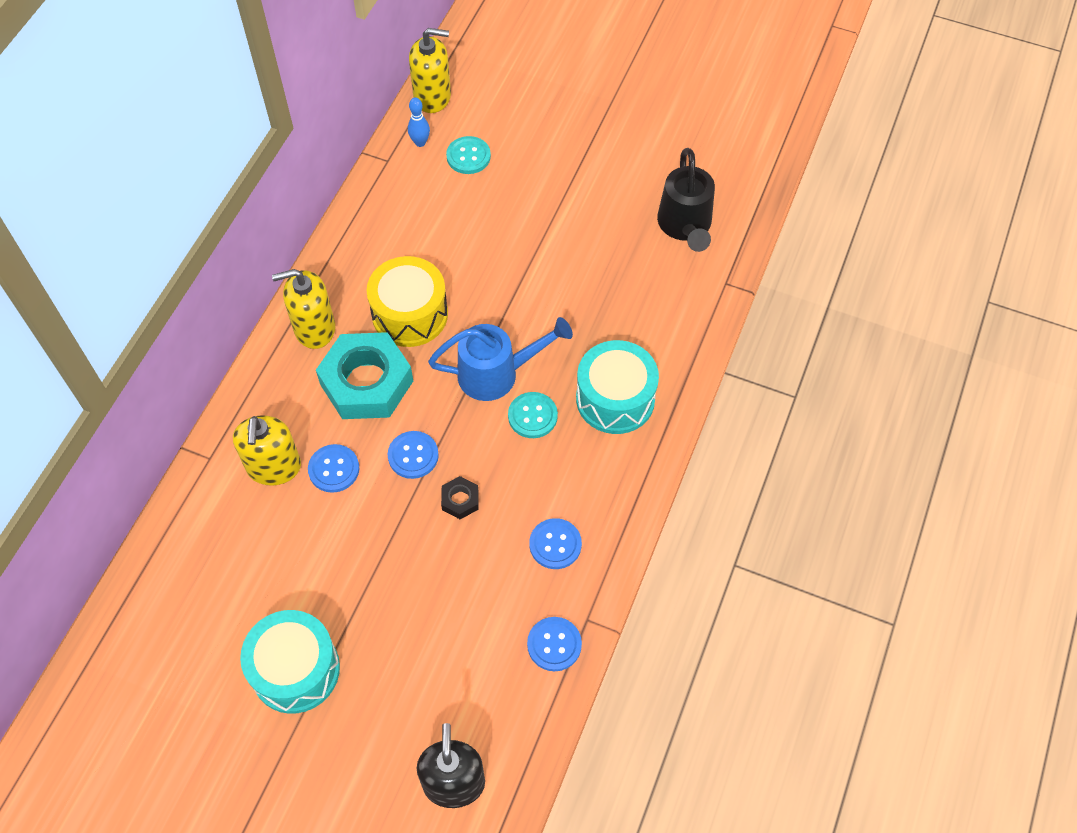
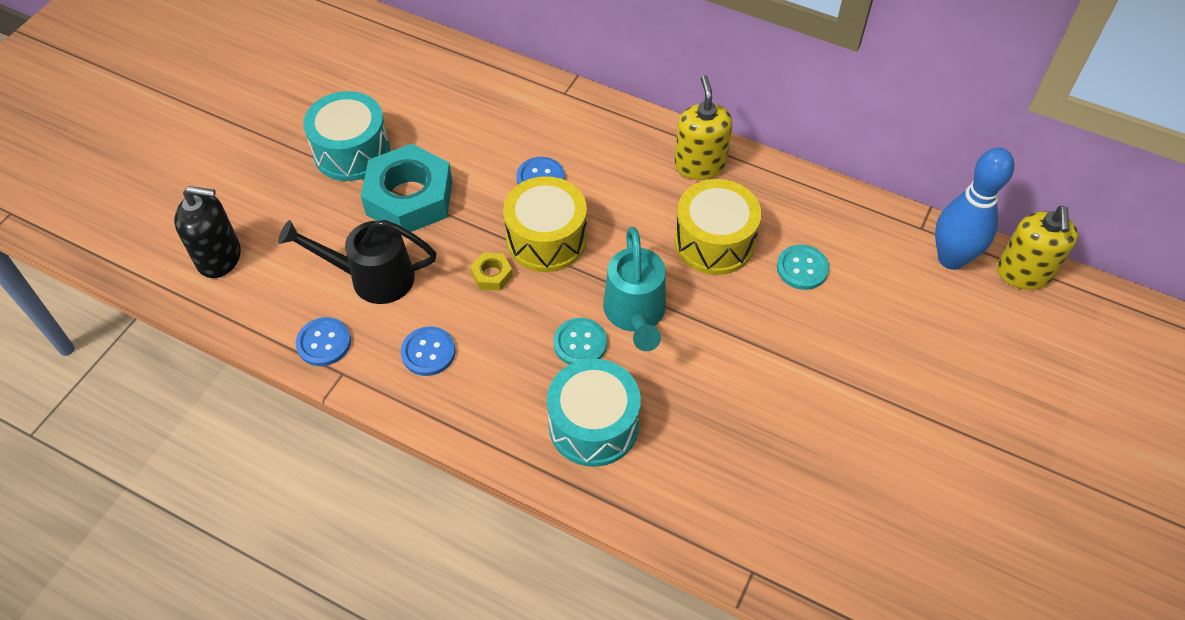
camera: 95 degrees right, 5 degrees down
yellow soap dispenser [233,415,301,486] -> none
turquoise nut [316,332,413,419] -> turquoise nut moved to [361,144,453,232]
blue button [388,431,439,479] -> yellow drum [503,176,587,272]
blue bowling pin [408,97,430,147] -> blue bowling pin [935,148,1014,270], size x2.17
blue watering can [428,317,573,401] -> turquoise watering can [603,227,666,351]
black nut [441,476,478,519] -> yellow nut [470,252,513,291]
turquoise button [446,136,491,174] -> turquoise button moved to [777,245,829,290]
black watering can [657,148,715,252] -> black watering can moved to [278,220,437,304]

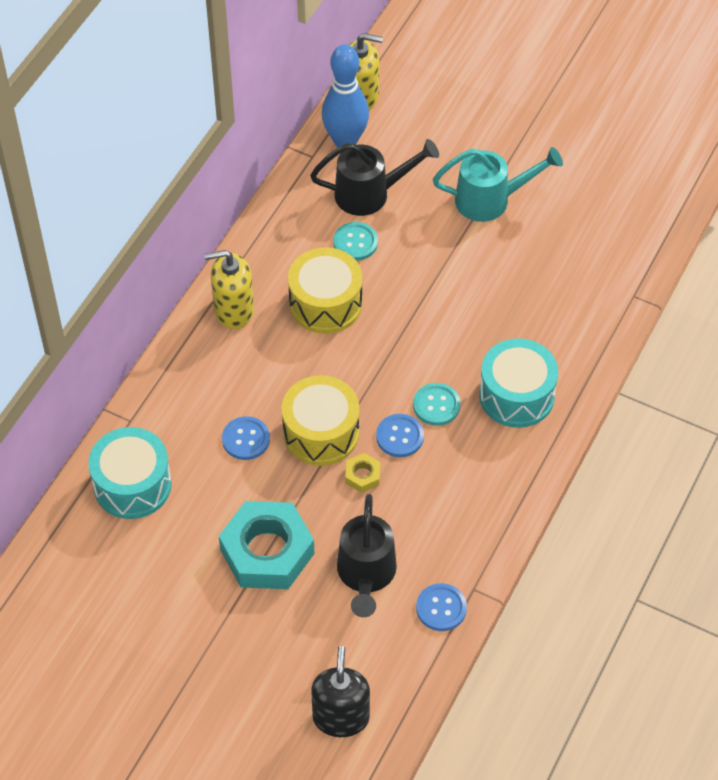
camera: 90 degrees left, 0 degrees up
turquoise drum [303,91,390,181] -> turquoise drum moved to [88,427,172,519]
blue button [401,326,456,376] -> blue button moved to [376,414,424,457]
turquoise watering can [603,227,666,351] -> turquoise watering can moved to [433,147,563,222]
none -> black watering can [310,139,439,216]

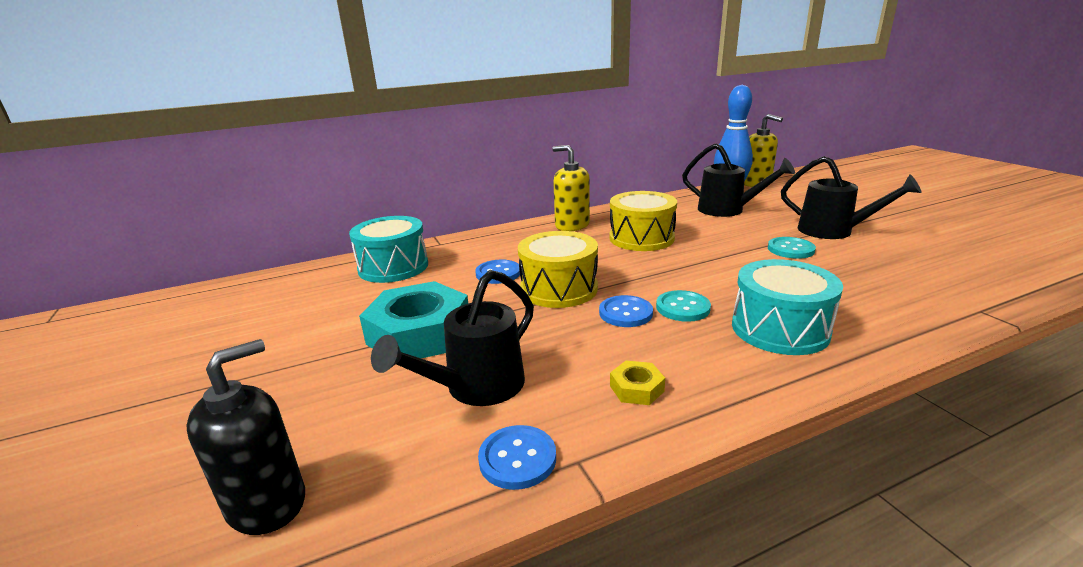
camera: 40 degrees right, 30 degrees down
turquoise button [333,222,378,261] -> turquoise button moved to [768,237,816,259]
yellow nut [345,453,381,493] -> yellow nut moved to [610,361,665,405]
turquoise watering can [433,147,563,222] -> black watering can [781,156,922,239]

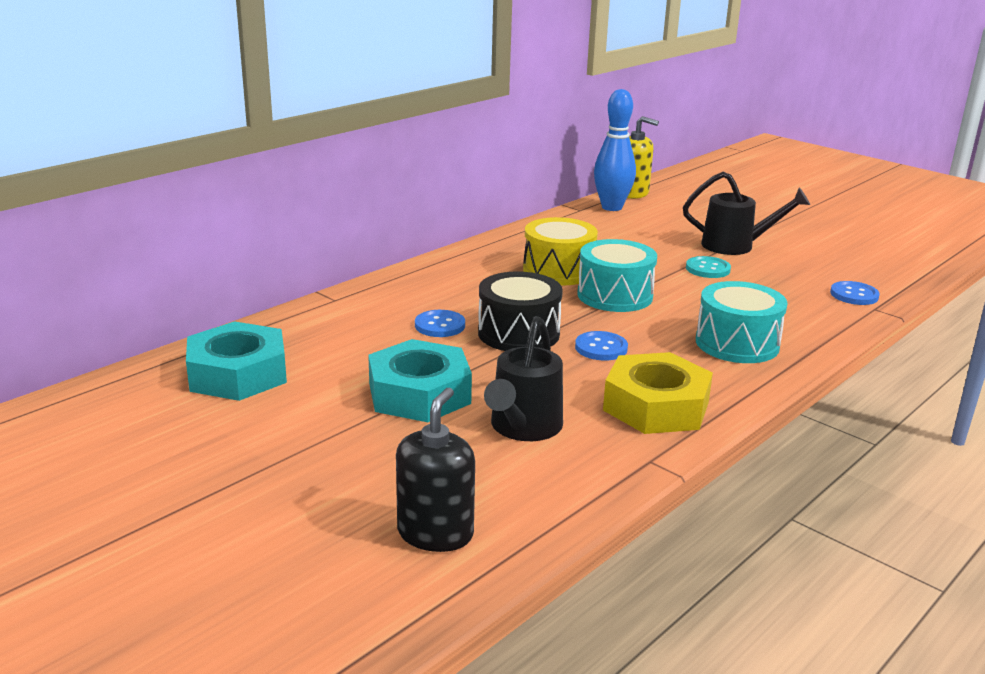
camera: 25 degrees left, 0 degrees up
turquoise drum [349,216,428,283] -> turquoise drum moved to [577,239,657,312]
blue button [478,425,556,490] -> blue button moved to [830,281,880,305]
yellow drum [518,231,598,308] -> black drum [478,272,563,351]
yellow soap dispenser [552,145,590,231] -> none
yellow nut [610,361,665,405] -> yellow nut [603,352,713,434], size x2.35
turquoise button [656,290,711,322] -> none
black watering can [682,143,795,217] -> none
none -> turquoise nut [186,321,287,401]

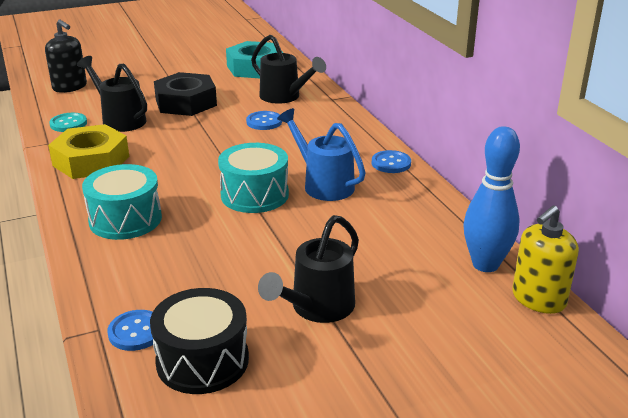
camera: 115 degrees right, 5 degrees up
turquoise nut [368,339,472,422] -> black nut [154,72,217,116]
black drum [478,272,563,351] -> black drum moved to [150,288,249,394]
yellow drum [523,217,598,285] -> blue watering can [277,108,366,201]
blue button [575,331,628,361] -> blue button moved to [372,150,411,173]
turquoise button [686,256,731,278] -> turquoise button moved to [49,113,87,132]
none -> black watering can [251,35,326,104]

